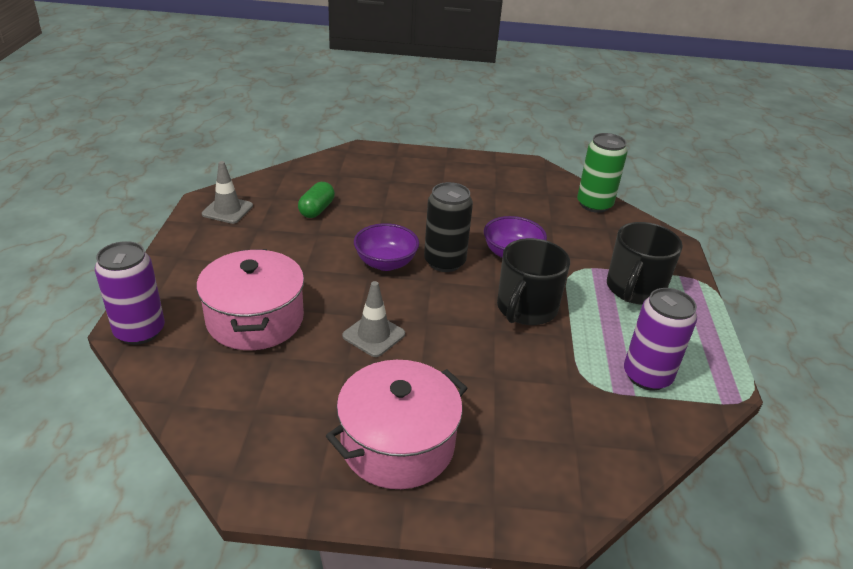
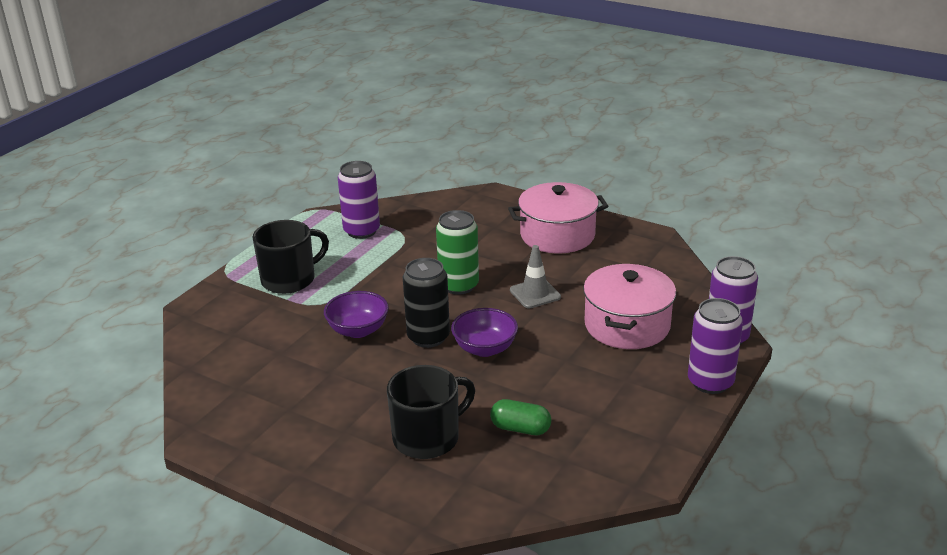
camera: 150 degrees left, 5 degrees down
grey traffic cone [202,161,253,224] -> none
green capsule [298,182,335,218] -> green capsule turned 60 degrees clockwise [490,399,551,435]
black mug [497,238,570,325] -> black mug moved to [387,365,475,459]
green can [577,133,628,213] -> green can moved to [436,210,479,295]
none -> purple can [688,298,743,394]

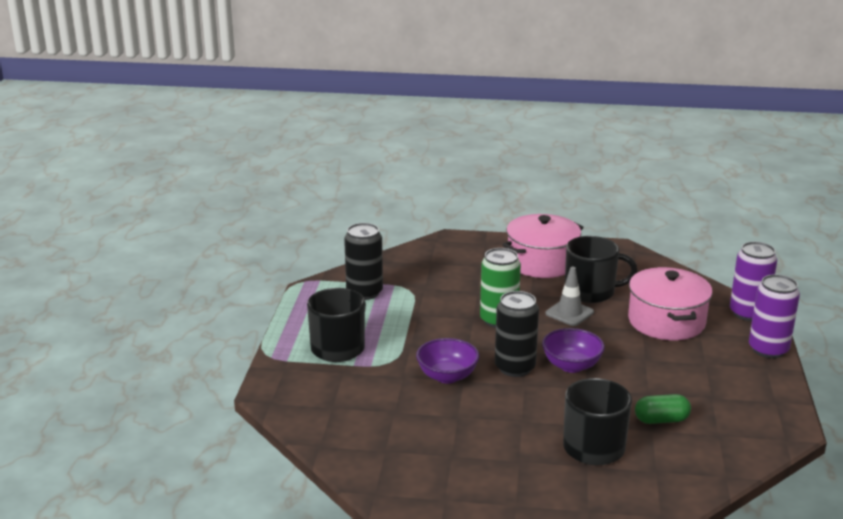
camera: 25 degrees left, 5 degrees down
purple can [338,161,380,239] -> black can [344,223,383,300]
none -> black mug [565,236,638,303]

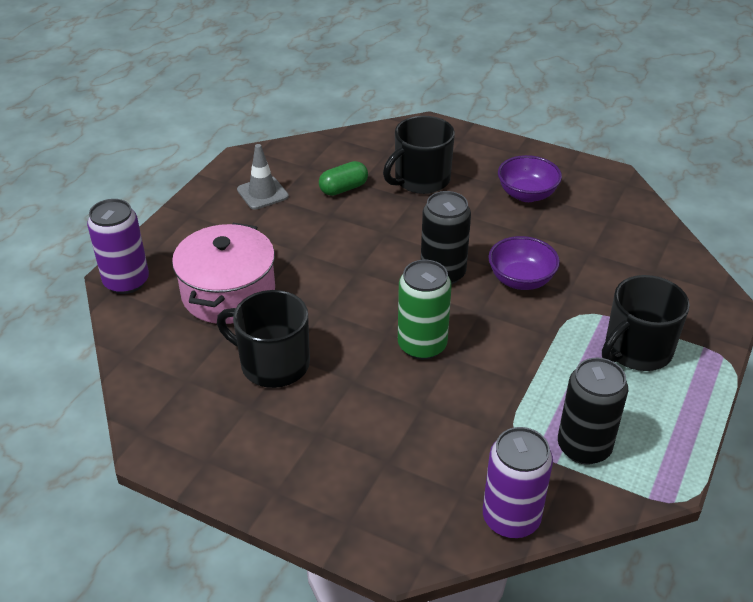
camera: 160 degrees left, 15 degrees up
pink pot [502,214,583,278] -> none
purple bowl [542,328,605,373] -> purple bowl moved to [498,155,562,202]
grey traffic cone [545,267,594,326] -> grey traffic cone moved to [237,144,289,210]
green capsule [635,394,691,424] -> green capsule turned 45 degrees counterclockwise [319,161,368,196]
purple can [749,274,800,358] -> purple can moved to [483,427,553,538]

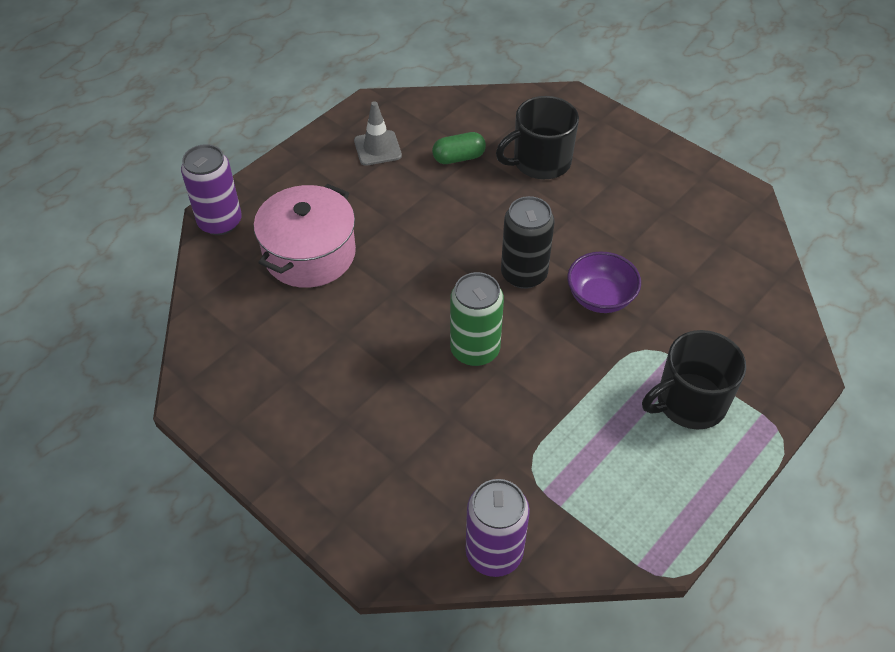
camera: 15 degrees right, 10 degrees up
black mug [217,290,310,388] -> none
purple bowl [498,155,562,202] -> none
black can [558,357,628,465] -> none

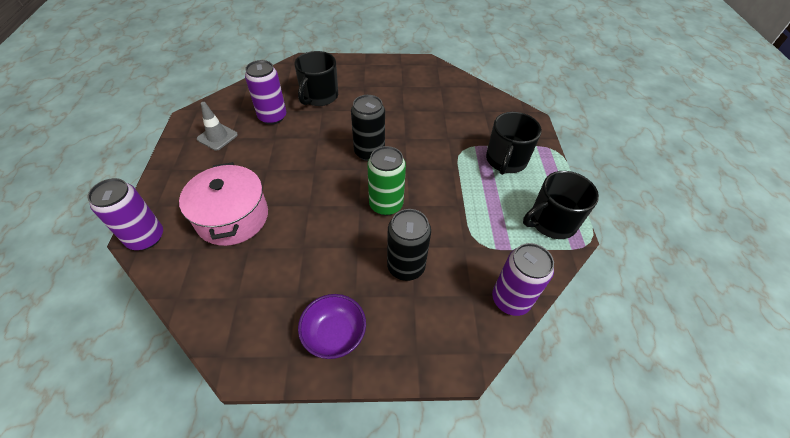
camera: 45 degrees left, 0 degrees up
green capsule [432,132,486,164] -> purple can [245,60,286,125]
purple bowl [567,251,641,313] -> purple bowl moved to [298,294,366,359]
none -> black can [387,209,431,281]
none -> black mug [523,171,599,239]

